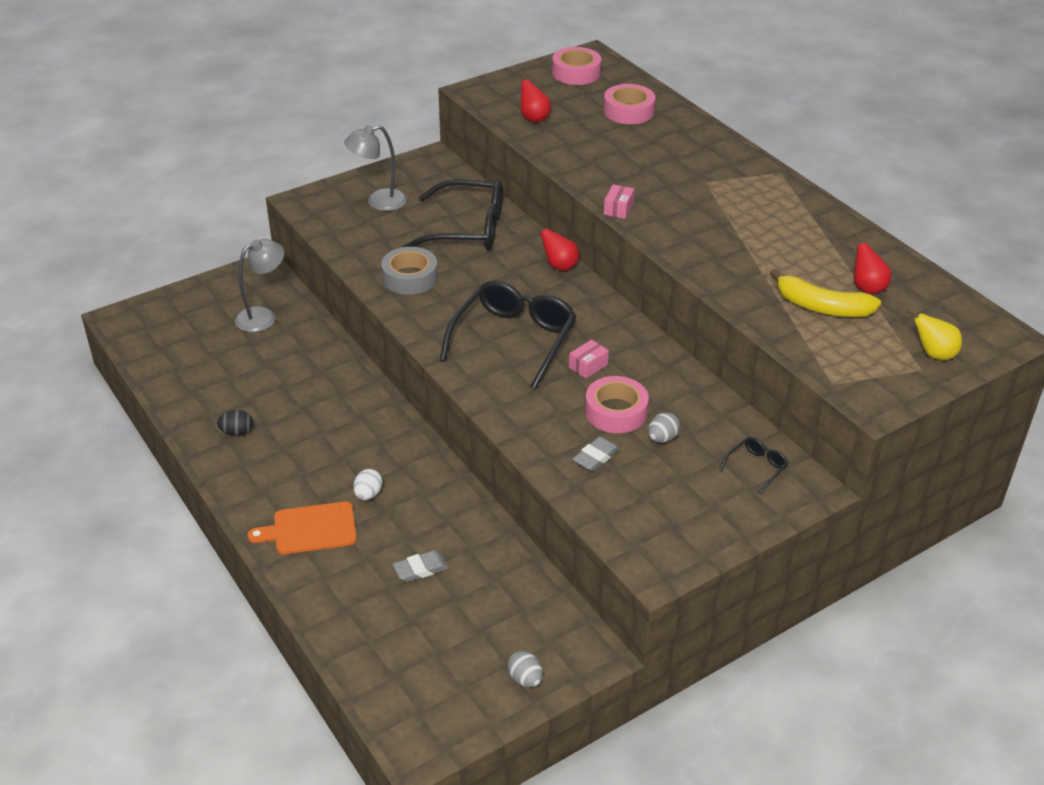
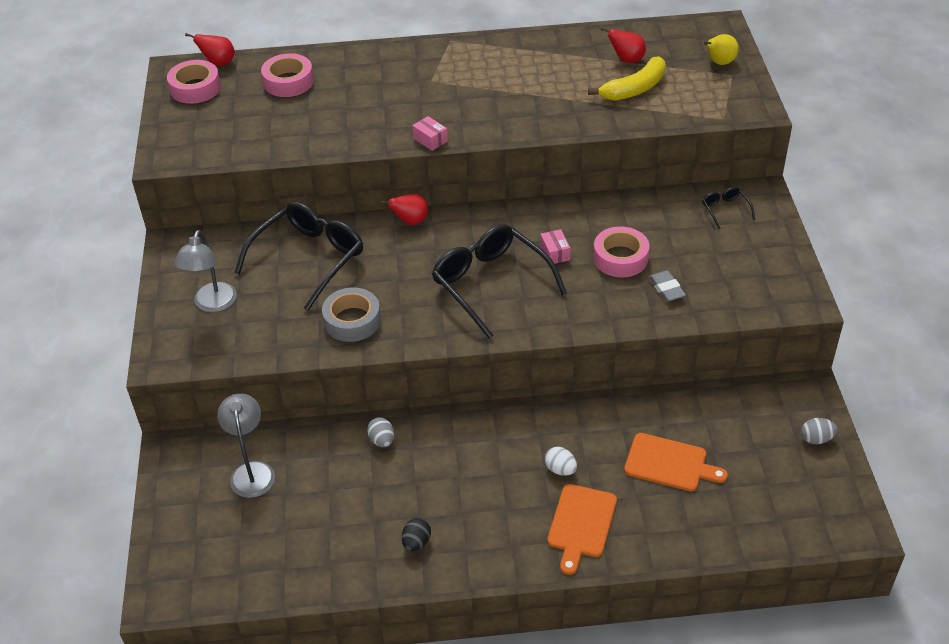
camera: 60 degrees left, 5 degrees up
grey eraser [393,550,448,582] -> orange cutting board [624,433,728,491]
red pear [519,73,551,123] -> red pear moved to [185,33,235,66]
grey egg [648,412,680,443] -> grey egg moved to [367,417,394,447]

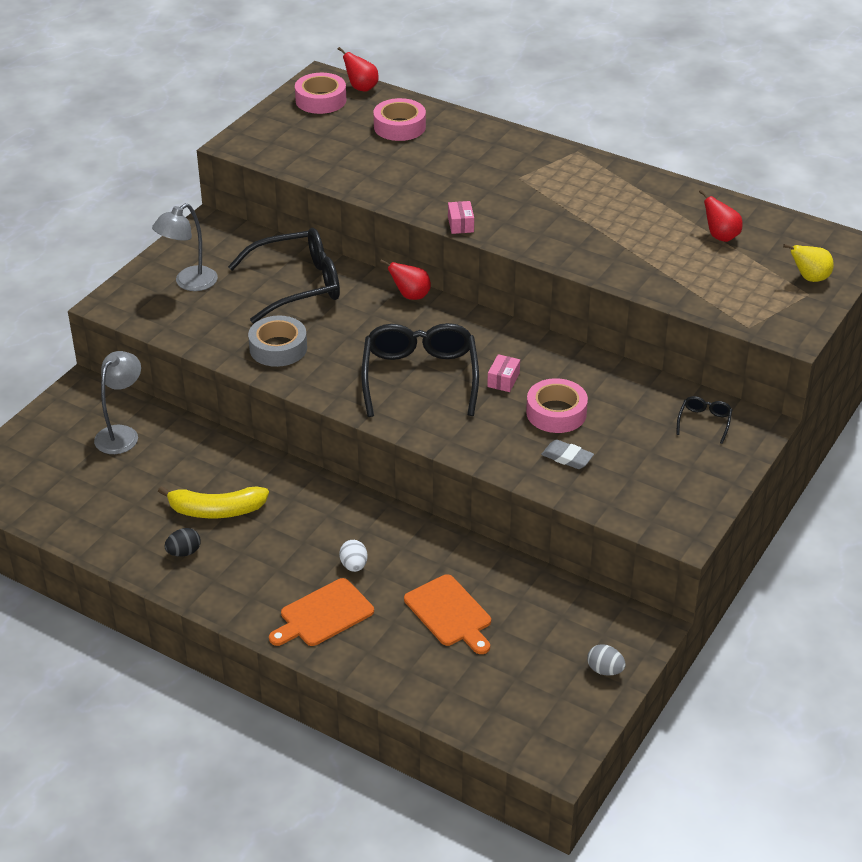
camera: 35 degrees right, 5 degrees down
grey egg [367,417,394,447] -> none
yellow banana [588,56,666,101] -> yellow banana moved to [158,486,269,518]
grey eraser [649,270,686,302] -> grey eraser turned 75 degrees counterclockwise [541,440,594,469]

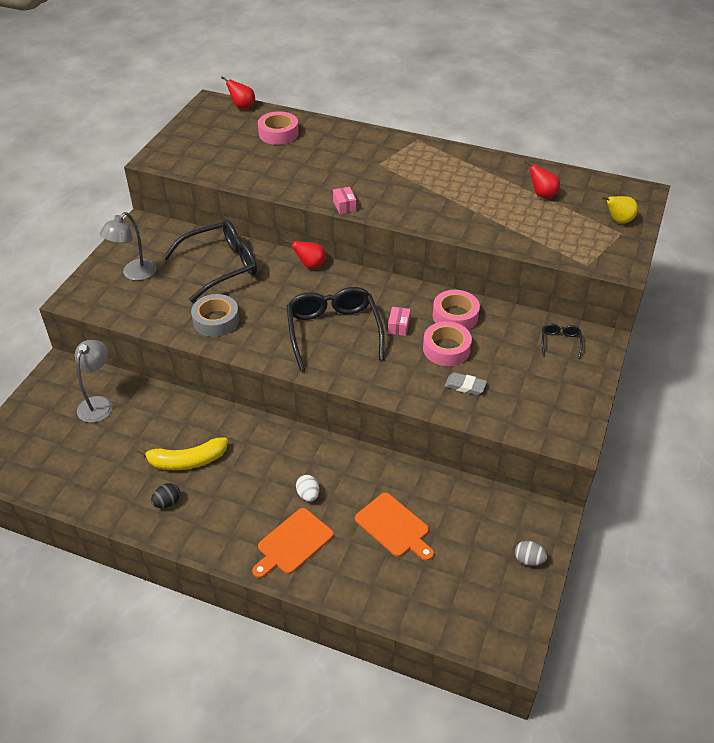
camera: 10 degrees left, 5 degrees up
pink tape [295,73,346,114] -> pink tape moved to [433,290,480,330]

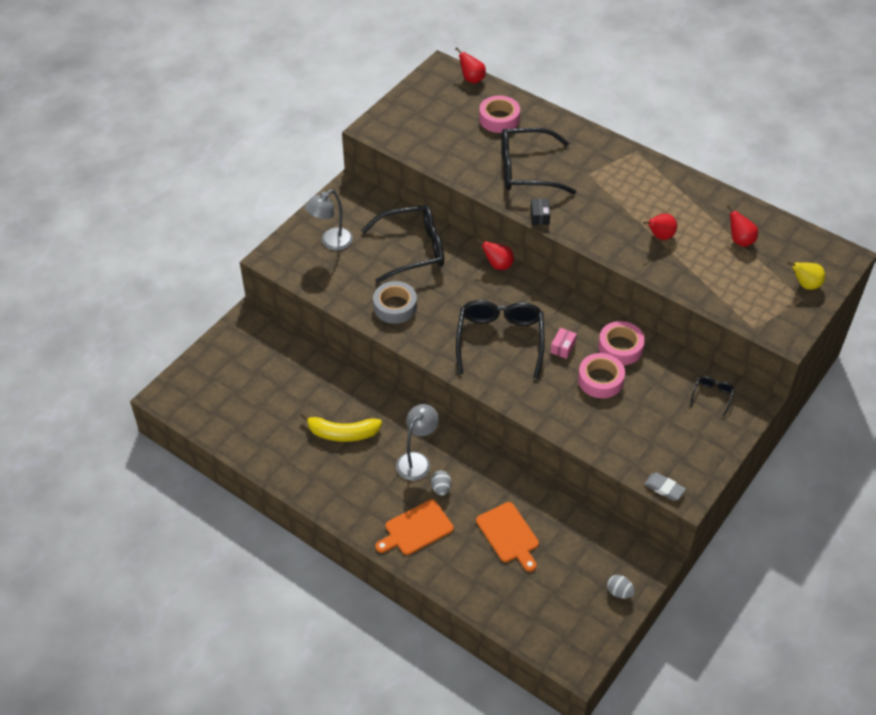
camera: 15 degrees right, 5 degrees up
grey lamp [75,340,113,423] -> grey lamp moved to [396,404,439,481]
black egg [151,483,180,508] -> none
white egg [296,475,319,502] -> grey egg [431,471,452,496]
pink box [333,187,356,214] -> black box [530,199,550,225]
grey eraser [445,372,487,395] -> grey eraser moved to [644,473,686,501]
none -> black glasses [501,128,576,194]
none -> red pear [644,213,677,240]

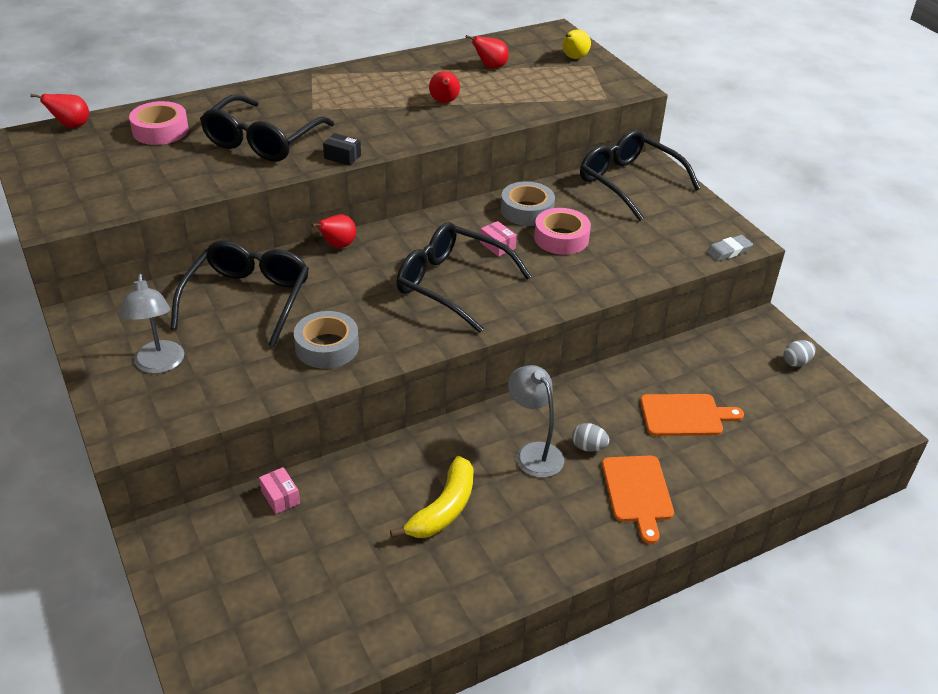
camera: 65 degrees left, 10 degrees down
pink tape [598,321,645,365] -> grey tape [501,181,555,226]
black glasses [690,376,735,417] -> black glasses [580,130,701,221], size x2.31
none -> pink box [259,467,300,514]

